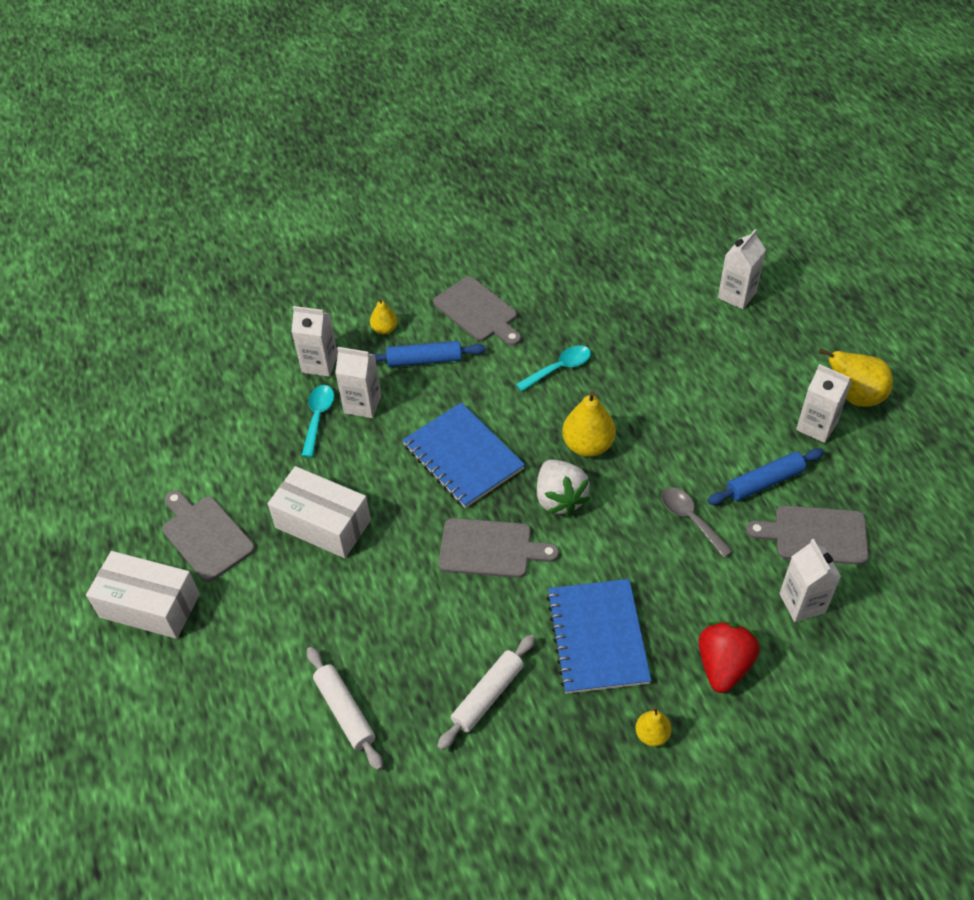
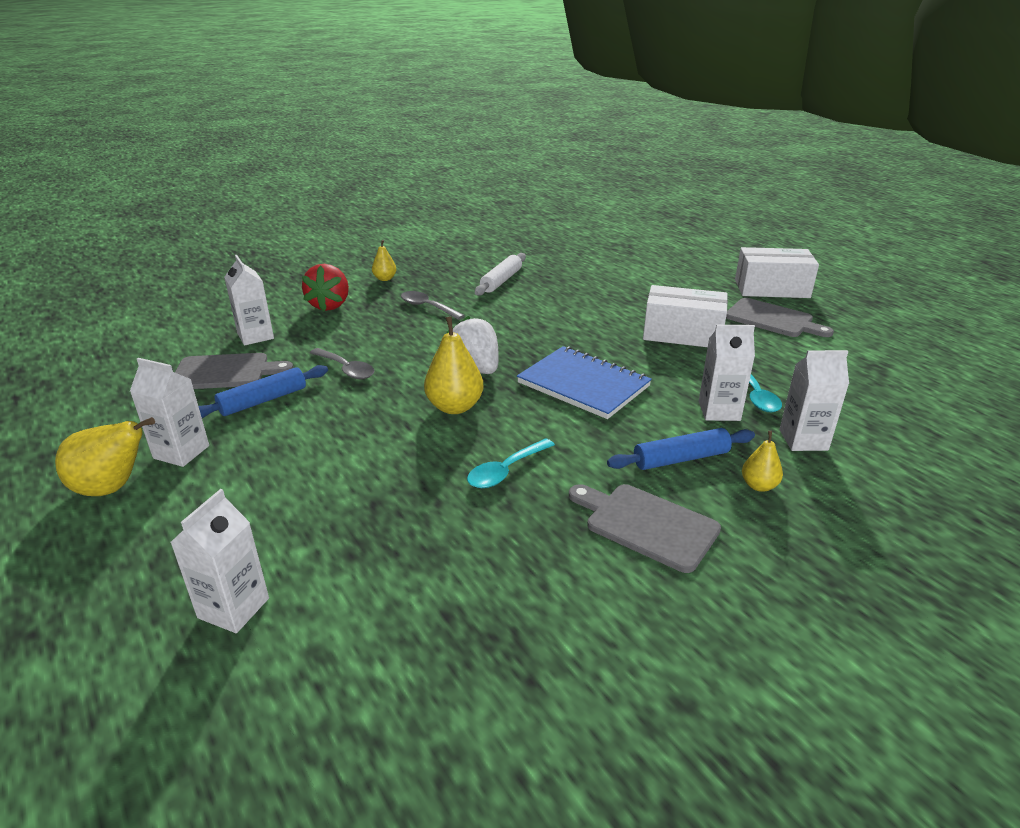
camera: 165 degrees right, 20 degrees down
white rolling pin [307,647,383,771] -> none
grey cutting board [439,518,559,578] -> none
blue notebook [546,579,651,694] -> grey spoon [401,291,465,320]

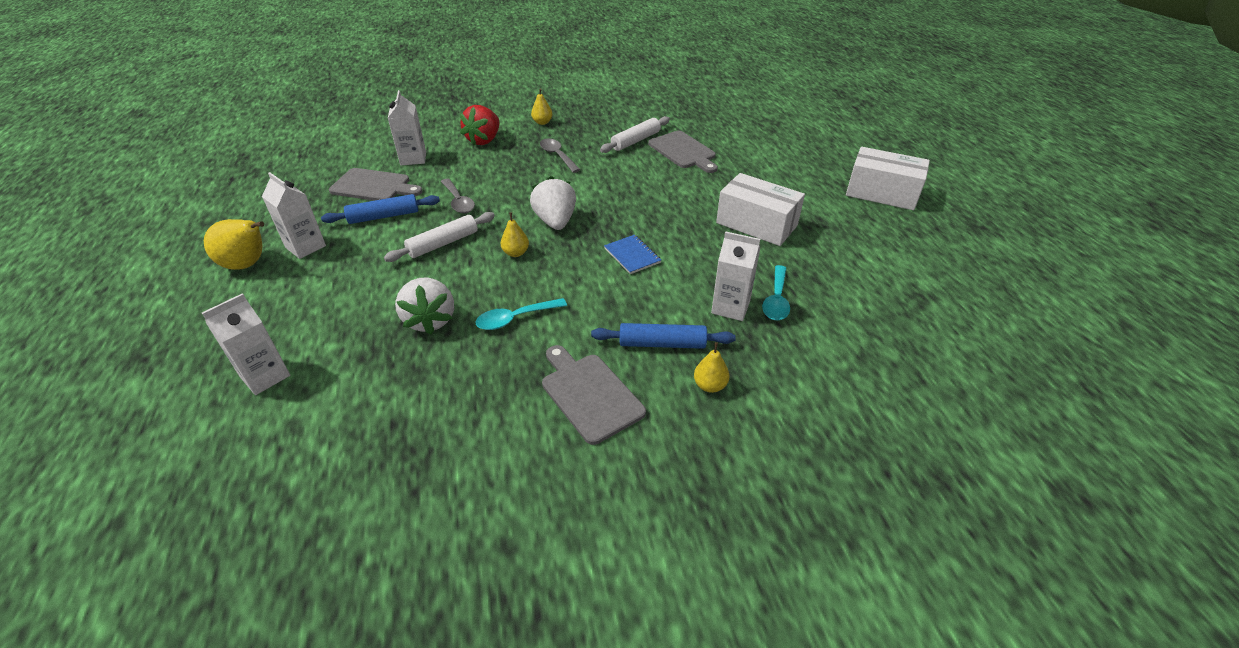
camera: 20 degrees right, 10 degrees up
yellow pear [424,316,483,414] -> yellow pear [501,213,529,257], size x0.57
blue notebook [517,346,652,419] -> blue notebook [604,235,661,274], size x0.52
grey cutting board [726,298,834,337] -> grey cutting board moved to [648,131,718,173]
white carton [779,350,849,451] -> none
none -> white rolling pin [384,212,495,262]
none -> white strawberry [395,278,454,334]

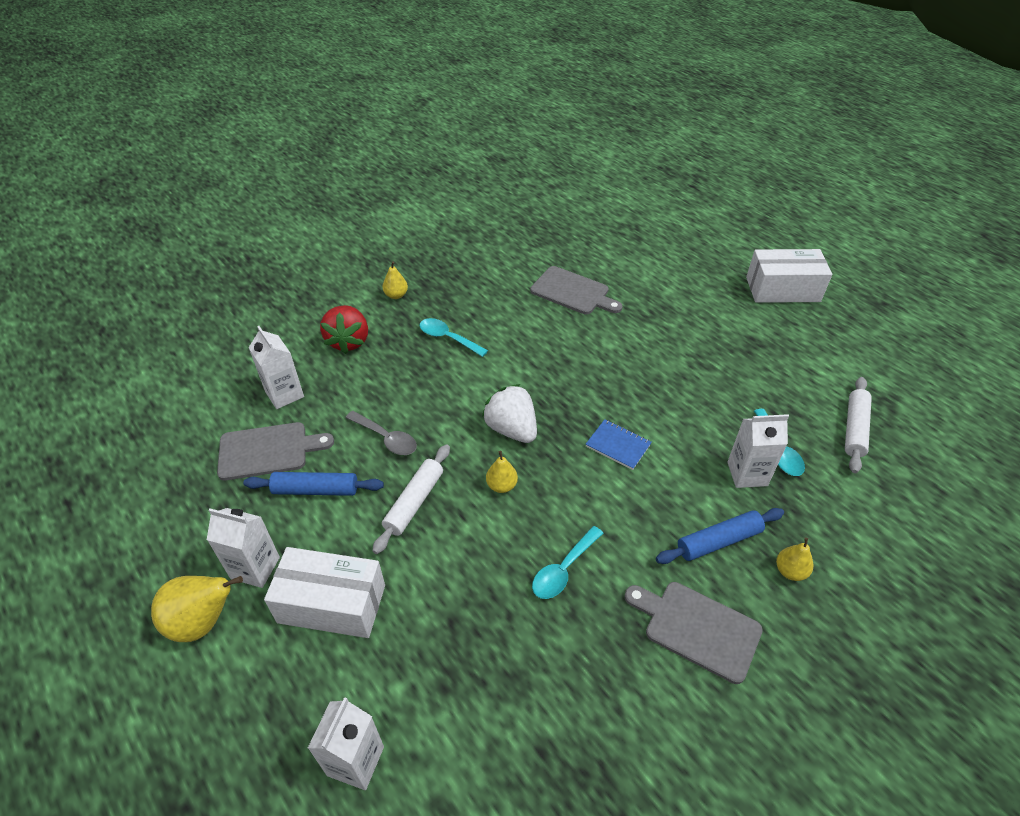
camera: 25 degrees left, 5 degrees up
blue rolling pin [321,194,440,224] -> blue rolling pin turned 45 degrees clockwise [243,472,384,496]
white strawberry [395,278,454,334] -> none
grey spoon [540,139,580,173] -> turquoise spoon [420,318,488,357]
white rolling pin [600,116,670,153] -> white rolling pin moved to [845,377,872,473]
white box [716,173,805,246] -> white box moved to [264,547,385,638]

